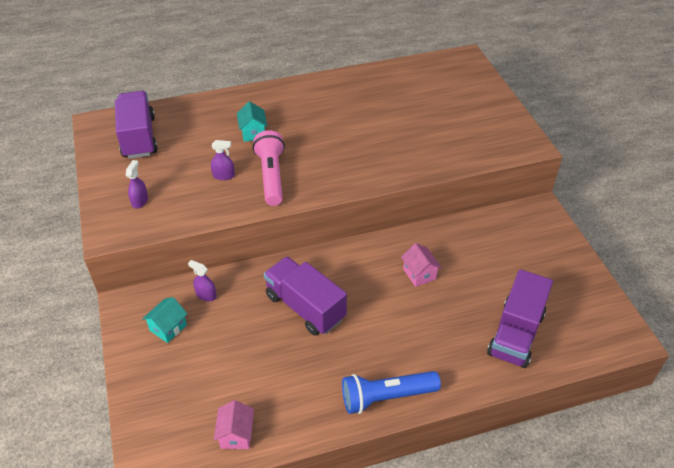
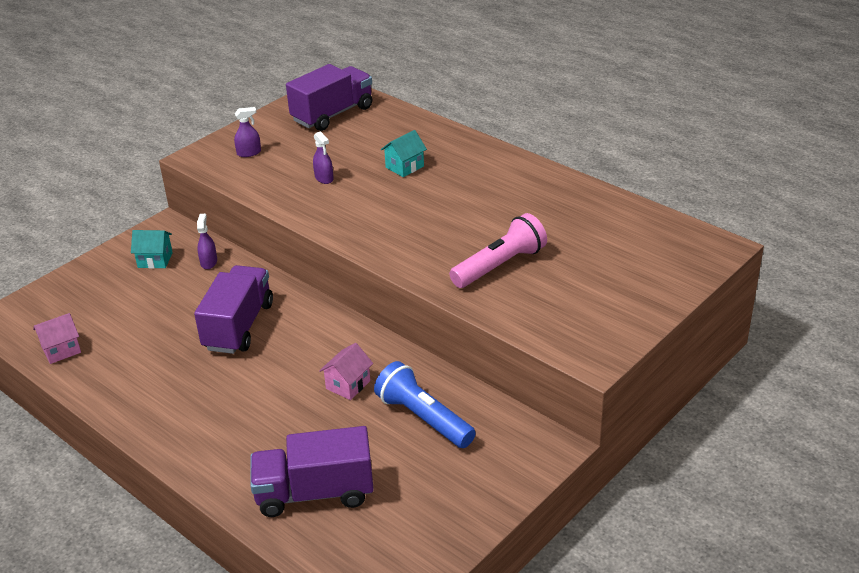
camera: 60 degrees right, 10 degrees down
pink flashlight [253,130,285,206] -> pink flashlight moved to [449,213,547,288]
blue flashlight [342,371,441,414] -> blue flashlight moved to [374,361,476,448]

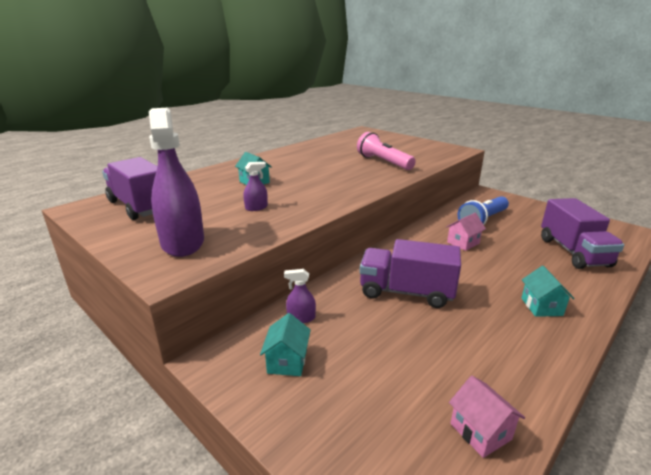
camera: 90 degrees left, 10 degrees down
purple spray bottle [234,107,261,157] -> purple spray bottle [149,108,204,257], size x2.34
pink house [319,343,373,400] -> pink house turned 75 degrees counterclockwise [446,213,486,251]
none -> turquoise house [521,266,575,317]

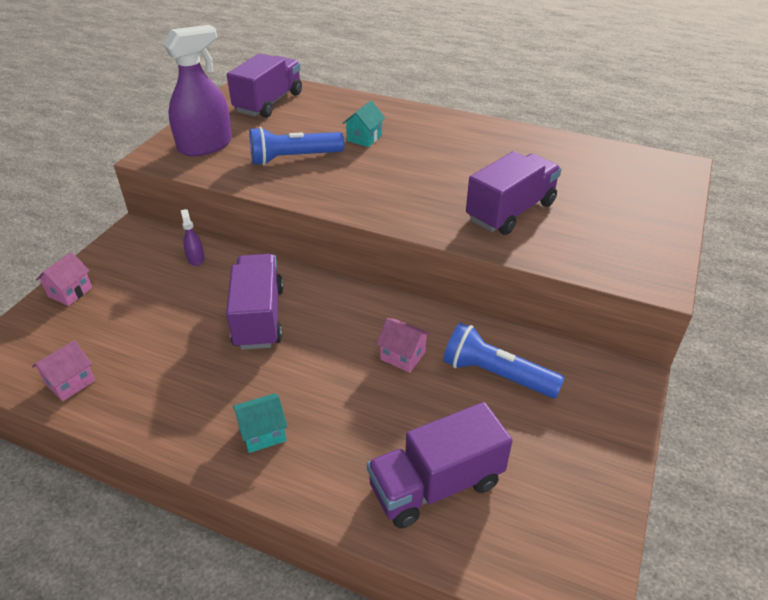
camera: 70 degrees right, 15 degrees up
purple spray bottle [243,162,268,211] -> blue flashlight [250,127,344,165]
turquoise house [260,313,311,376] -> none
pink flashlight [357,132,416,170] -> purple truck [466,151,561,235]
none -> pink house [36,252,92,306]

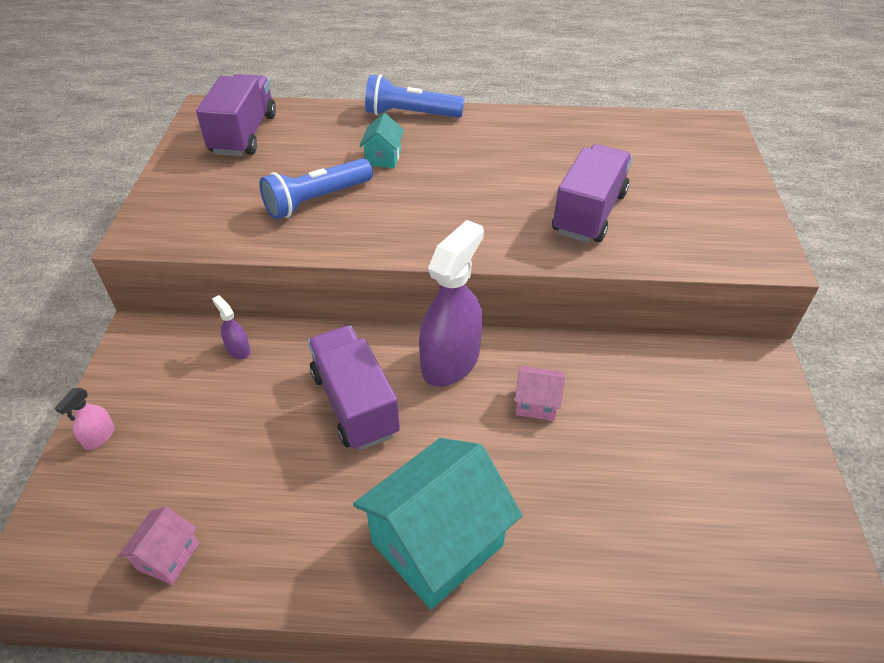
camera: 20 degrees left, 5 degrees up
pink house [36,252,92,306] -> pink spray bottle [55,388,114,450]
purple spray bottle [163,25,232,156] -> purple spray bottle moved to [419,220,484,387]
turquoise house [233,393,287,453] -> turquoise house [353,438,522,609], size x2.16
purple truck [367,402,513,528] -> none
blue flashlight [443,323,565,398] -> blue flashlight moved to [365,75,464,118]

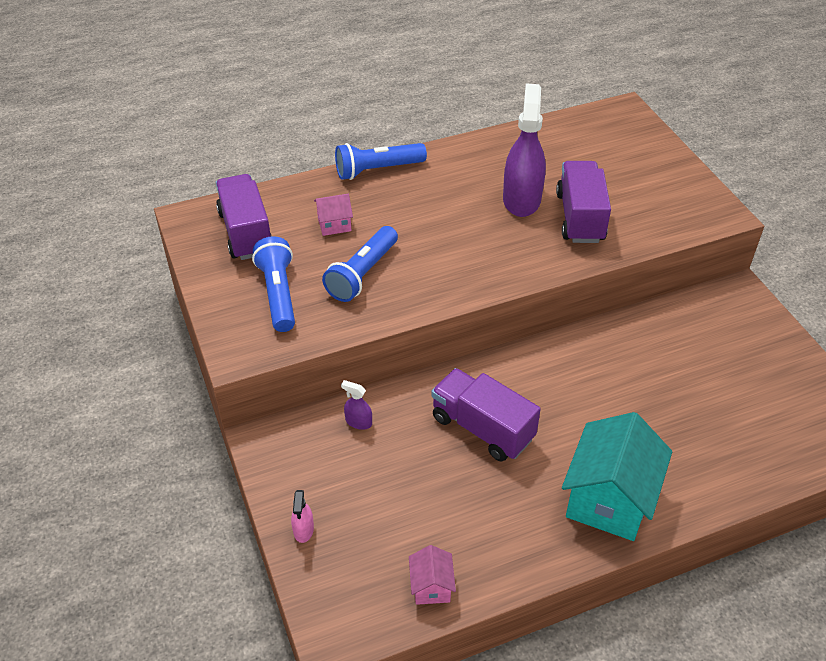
camera: 25 degrees left, 0 degrees up
turquoise house [359,113,404,168] -> none
purple spray bottle [419,220,484,387] -> purple spray bottle moved to [503,83,546,217]
pink house [515,366,565,421] -> pink house moved to [314,194,353,236]
none -> blue flashlight [252,236,295,332]

